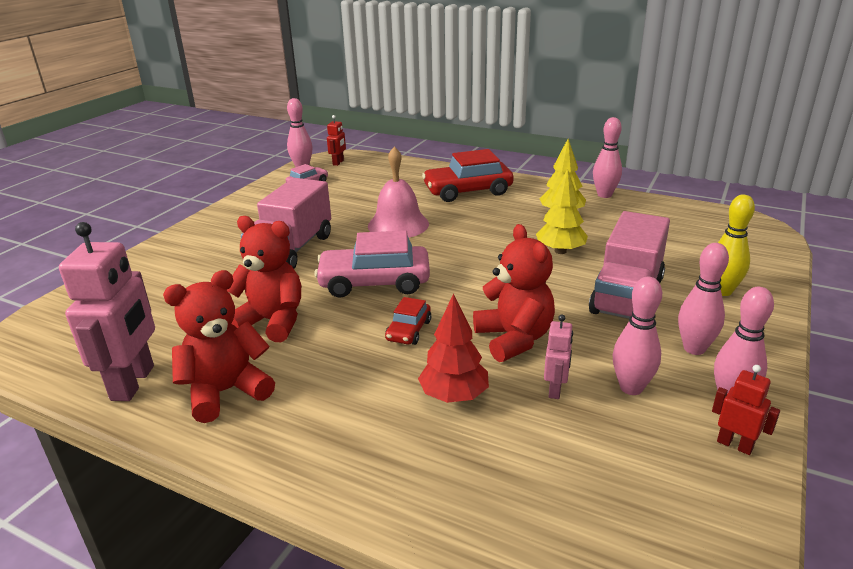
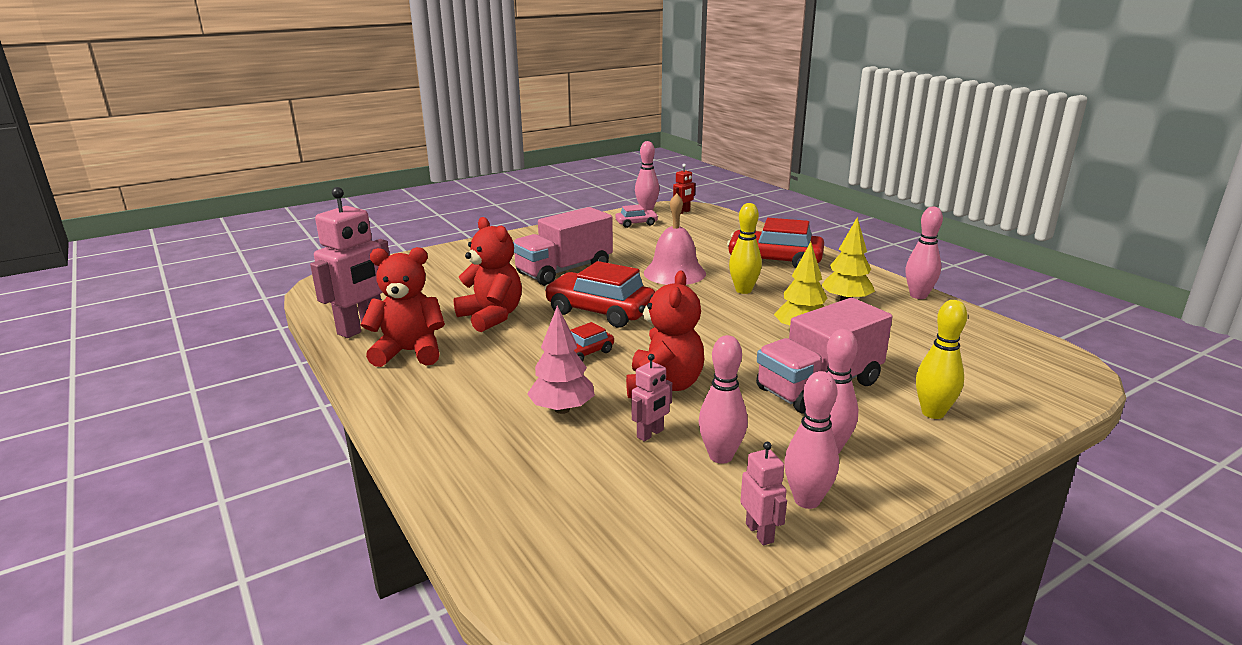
camera: 30 degrees right, 5 degrees down
pink car [314,231,430,298] -> red car [544,261,655,328]
red tree [418,293,489,403] -> pink tree [527,306,595,414]
red robot [712,365,780,455] -> pink robot [740,442,787,545]
none -> yellow bowling pin [729,203,762,294]

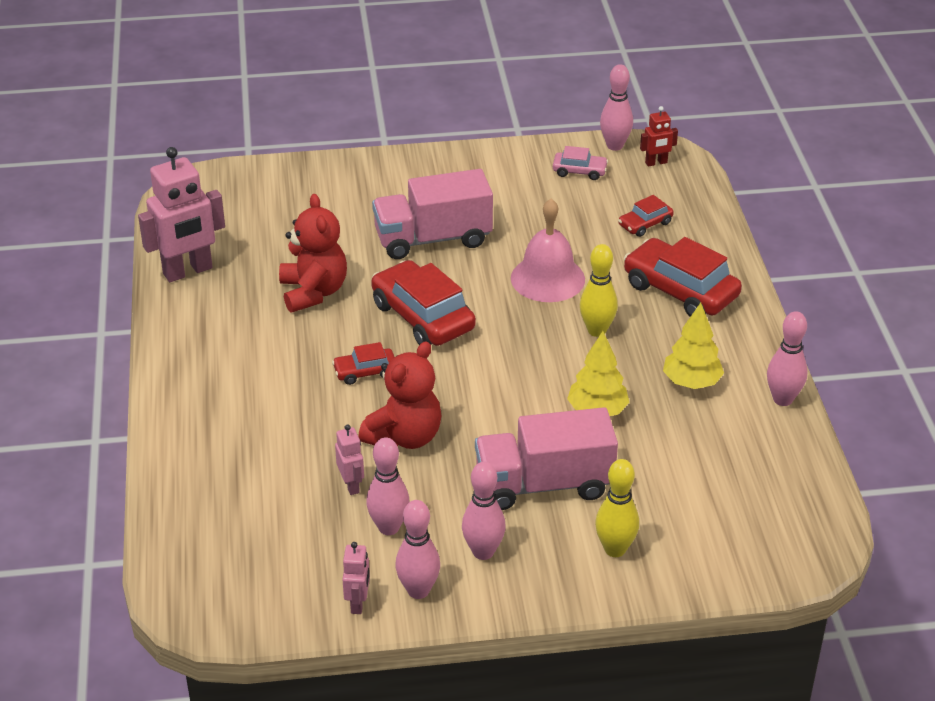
camera: 25 degrees right, 15 degrees up
red teddy bear [361,247,445,367] -> none
pink tree [527,306,595,414] -> none
pink robot [632,354,672,441] -> pink robot turned 90 degrees counterclockwise [335,424,364,495]
none -> red car [618,195,674,237]

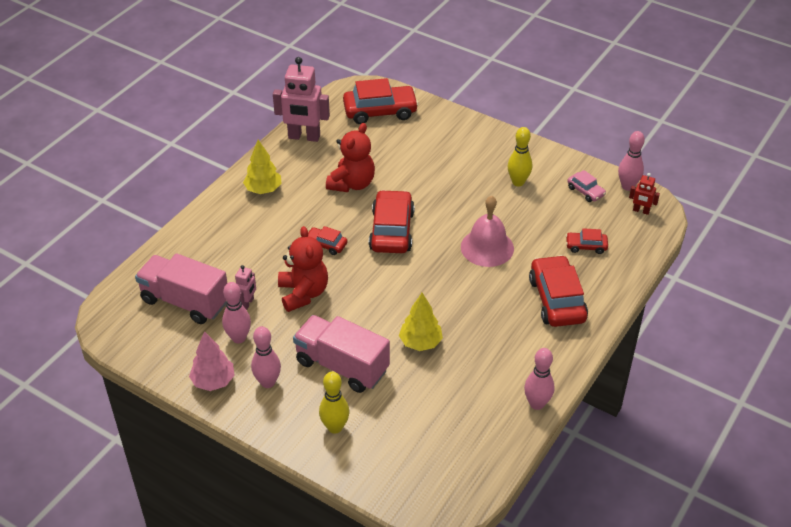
camera: 40 degrees right, 5 degrees up
pink robot [342,542,370,614] -> none
red teddy bear [358,341,442,449] -> red teddy bear turned 90 degrees counterclockwise [278,226,328,312]
pink truck [372,169,493,259] -> pink truck moved to [135,253,227,324]
pink bowling pin [395,500,440,599] -> pink tree [189,331,235,391]
yellow bowling pin [580,244,618,337] -> yellow bowling pin moved to [508,127,532,186]
yellow tree [663,303,724,389] -> yellow tree moved to [243,140,281,194]
none -> red car [343,78,419,124]

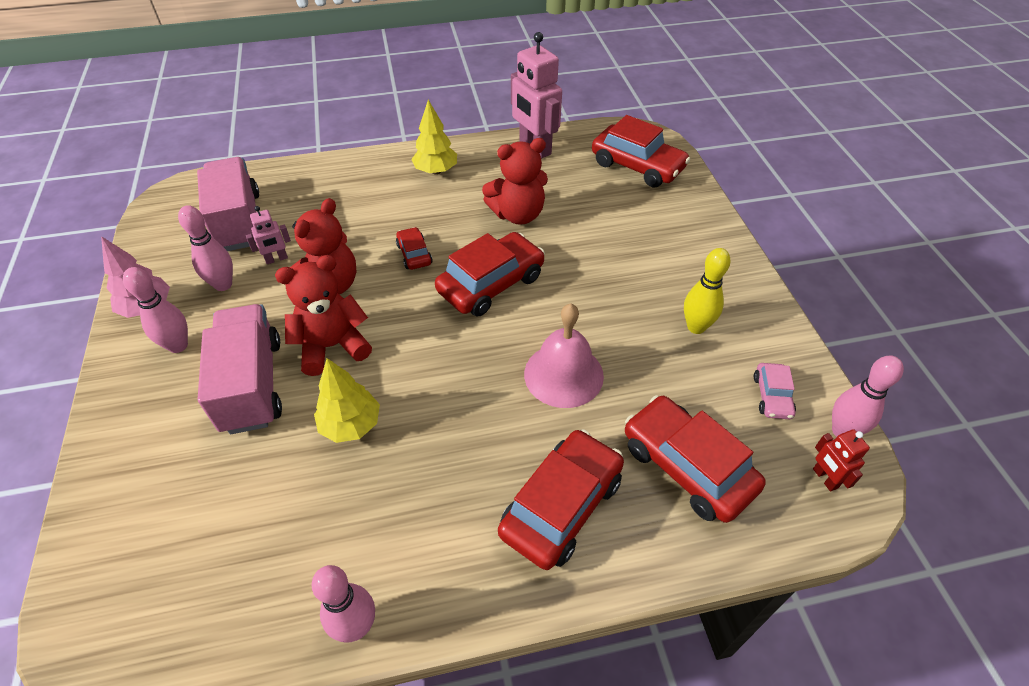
camera: 45 degrees right, 5 degrees up
yellow bowling pin [319,372,350,434] -> none
red car [566,228,608,254] -> red car [625,395,766,523], size x1.98
none -> red teddy bear [275,255,372,376]

